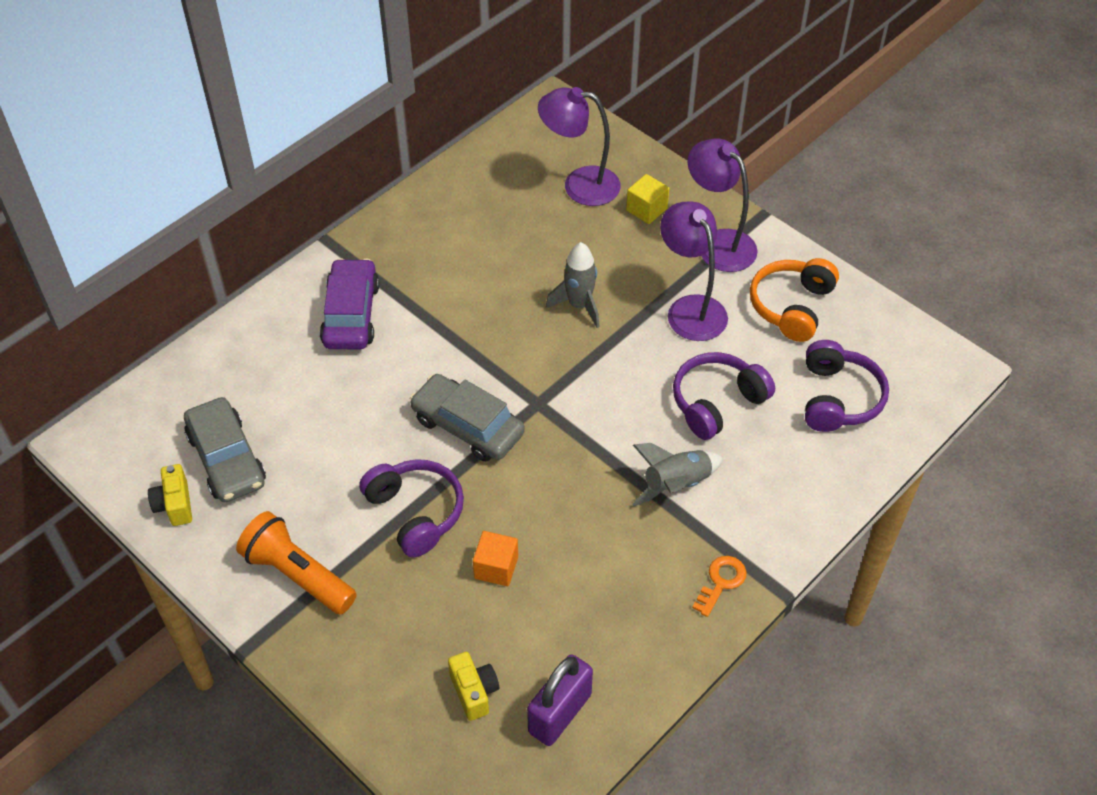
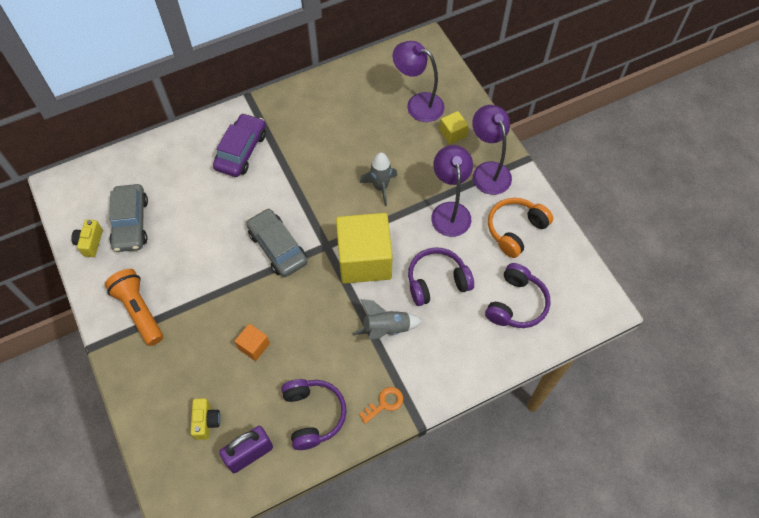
camera: 20 degrees right, 10 degrees up
purple headphones [359,459,464,558] -> purple headphones moved to [281,379,347,450]
none -> yellow cube [336,213,393,284]

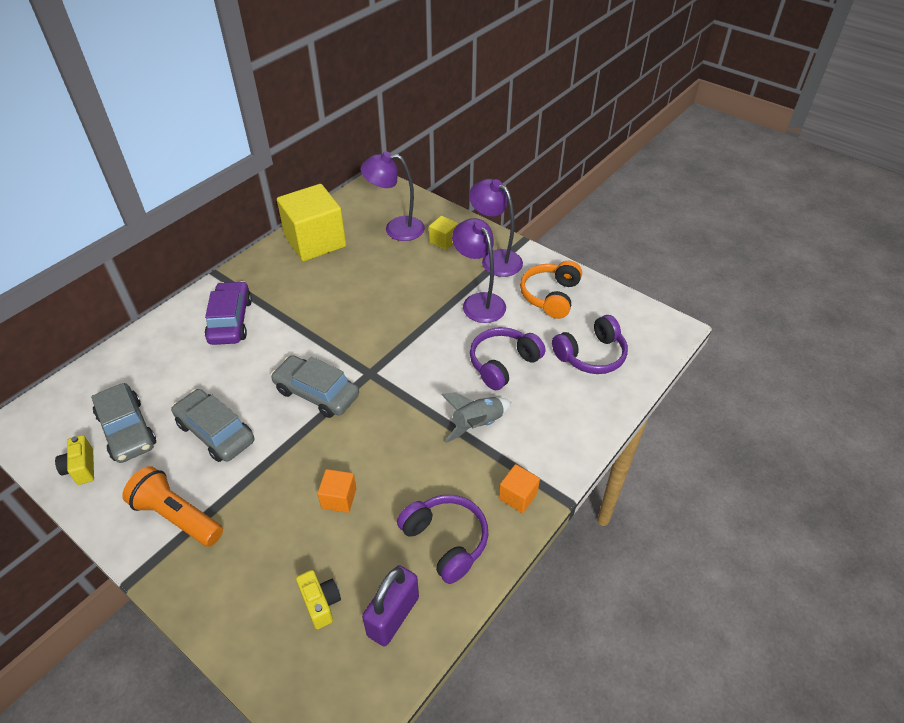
camera: 25 degrees left, 15 degrees down
yellow cube [336,213,393,284] -> yellow cube moved to [277,184,346,261]
orange key [359,387,403,424] -> orange cube [499,464,540,513]
grey rocket [360,152,397,206] -> none
purple headphones [485,263,550,328] -> purple headphones turned 60 degrees clockwise [552,315,628,374]
none -> grey car [171,389,254,462]

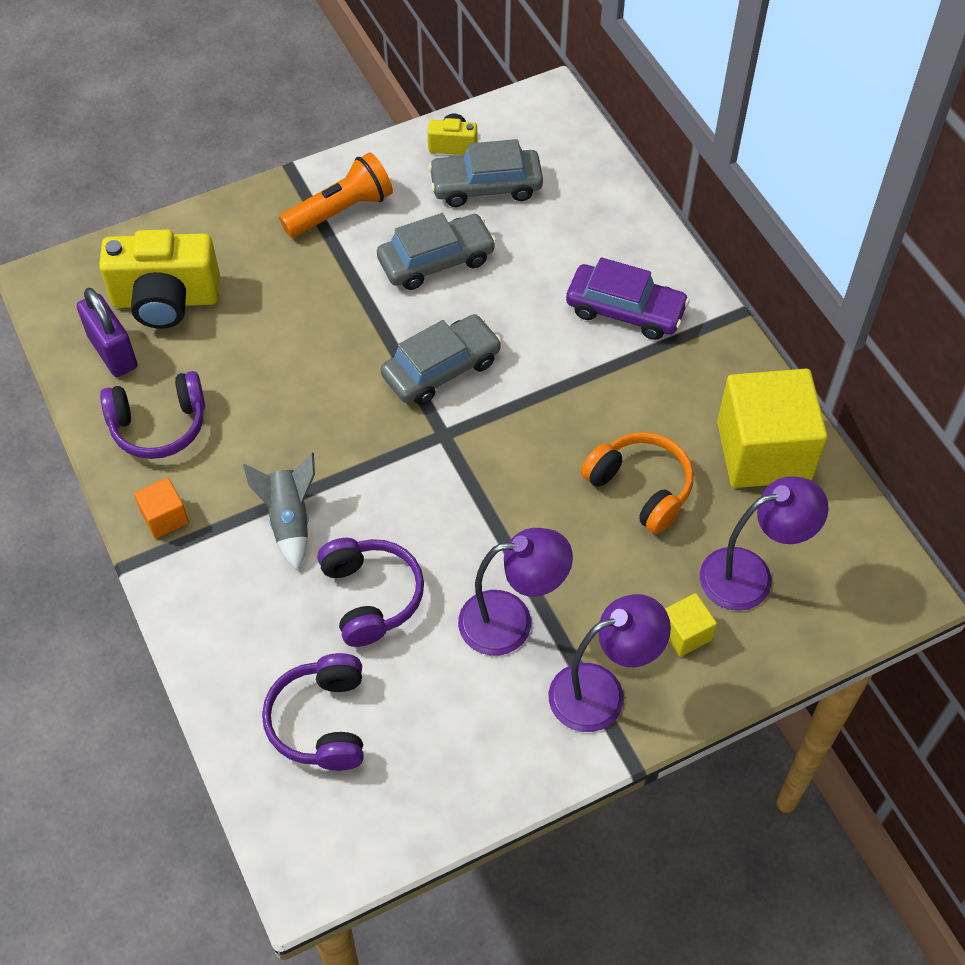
camera: 115 degrees right, 10 degrees up
yellow camera [296,570,341,629] -> yellow camera [99,229,220,329], size x2.09
orange cube [317,469,357,513] -> none
purple lamp [361,152,425,241] -> purple lamp turned 45 degrees clockwise [700,476,829,611]
orange headphones [520,261,582,319] -> orange headphones moved to [581,432,694,534]

